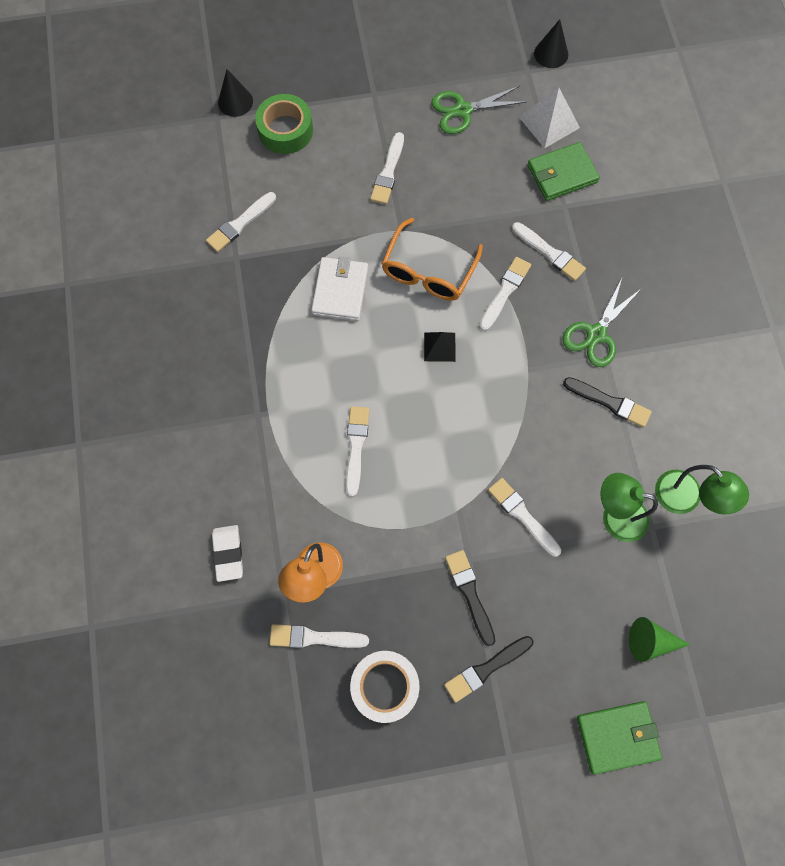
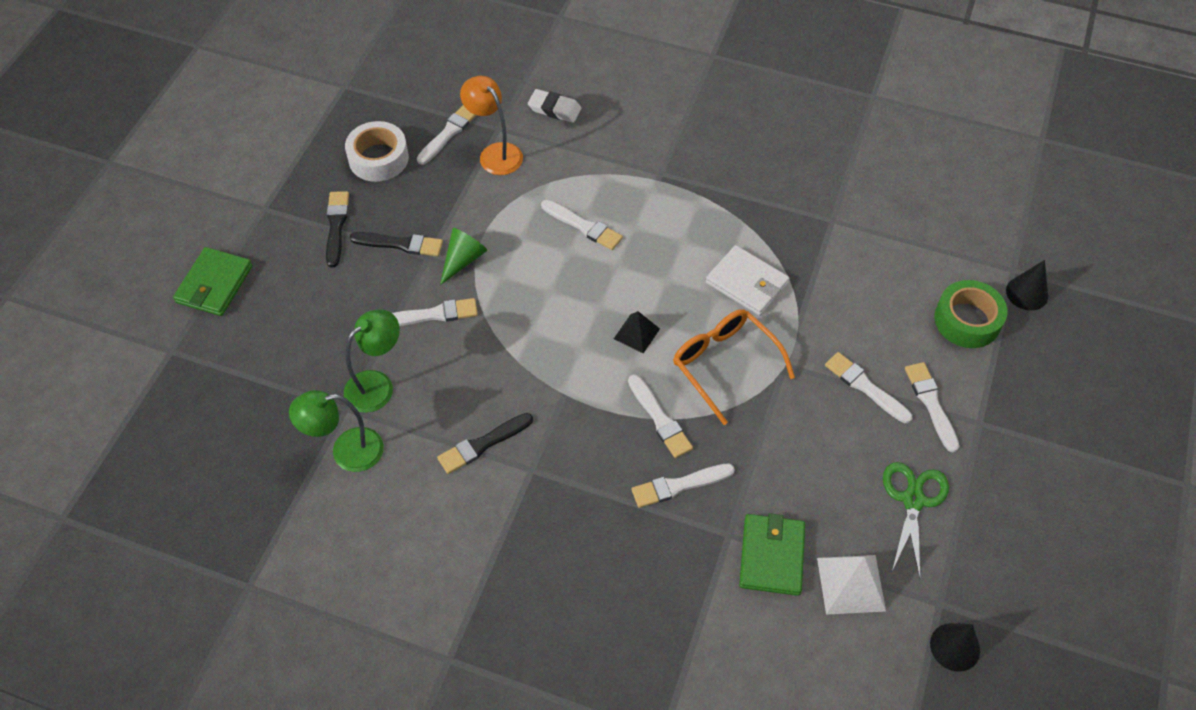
camera: 120 degrees right, 15 degrees down
white brush [206,192,276,252] -> white brush moved to [905,362,959,453]
green scissors [562,278,642,367] -> none
green cone [629,617,690,662] -> green cone moved to [440,228,487,285]

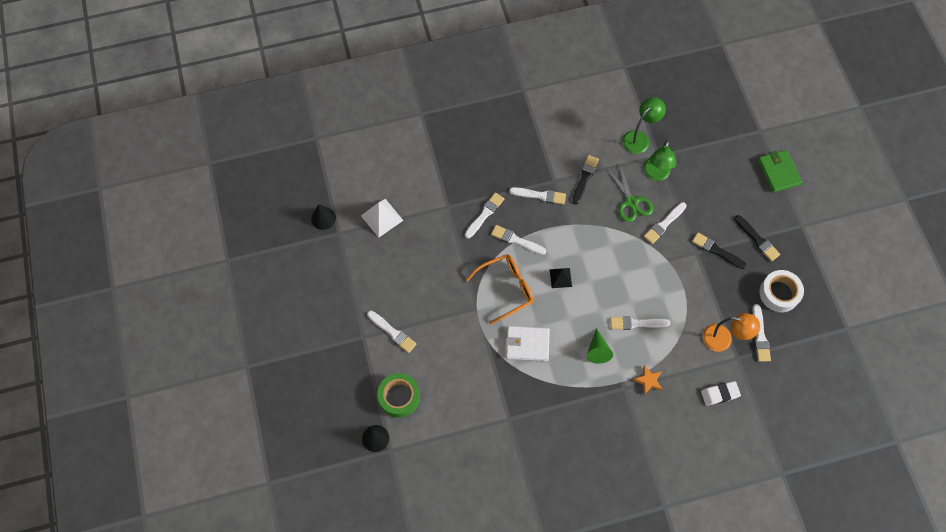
camera: 145 degrees right, 10 degrees up
black brush [350,232,443,256] -> black brush turned 60 degrees clockwise [692,232,746,269]
green cone [440,228,487,285] -> green cone moved to [587,328,613,364]
orange glasses [673,309,795,425] -> orange glasses turned 45 degrees counterclockwise [466,254,534,325]
green wallet [739,513,805,596] -> none
white brush [825,352,912,423] -> white brush moved to [509,187,566,205]
green scissors [883,462,949,578] -> green scissors moved to [607,165,653,222]
none -> orange star [633,365,662,395]

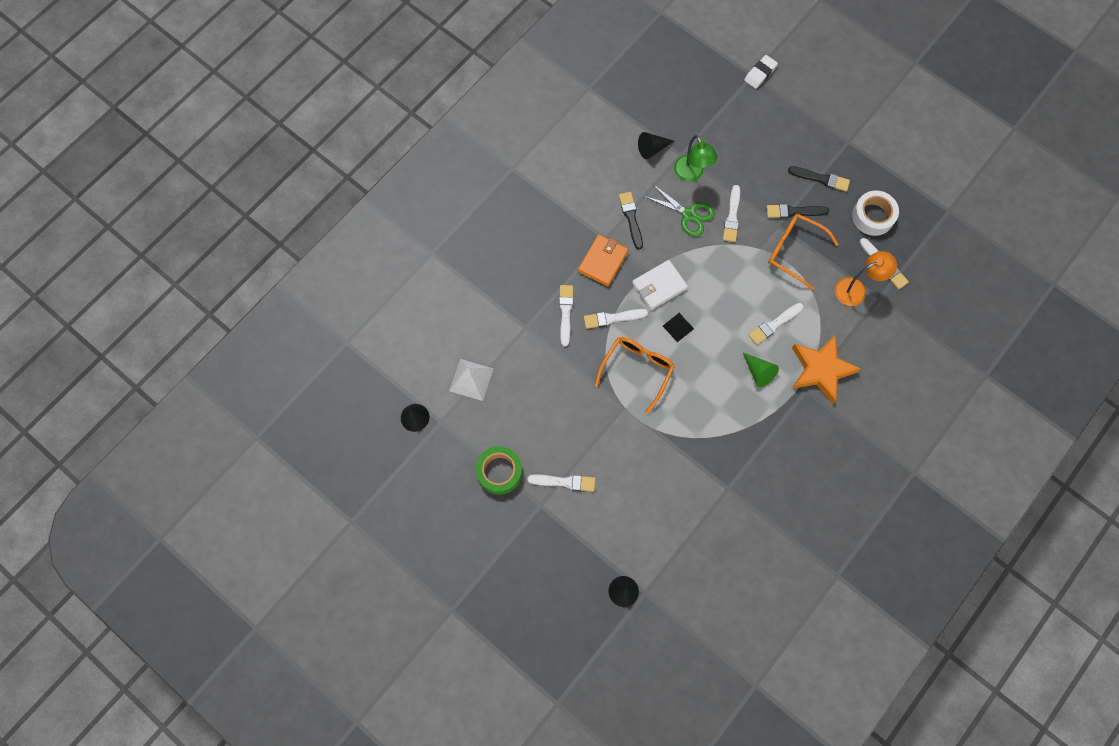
camera: 35 degrees left, 5 degrees up
green tape [377,373,420,418] -> green tape moved to [476,446,522,495]
white wallet [506,326,550,361] -> white wallet moved to [632,260,688,310]
white brush [509,187,566,205] -> orange wallet [578,234,629,287]
green lamp [622,97,666,154] -> black cone [638,132,674,159]
orange star [633,365,662,395] -> orange star [792,334,861,404], size x2.16
white eraser [701,381,741,406] -> white eraser moved to [744,55,778,89]
green wallet [758,150,802,193] -> none
none -> orange glasses [768,214,839,290]

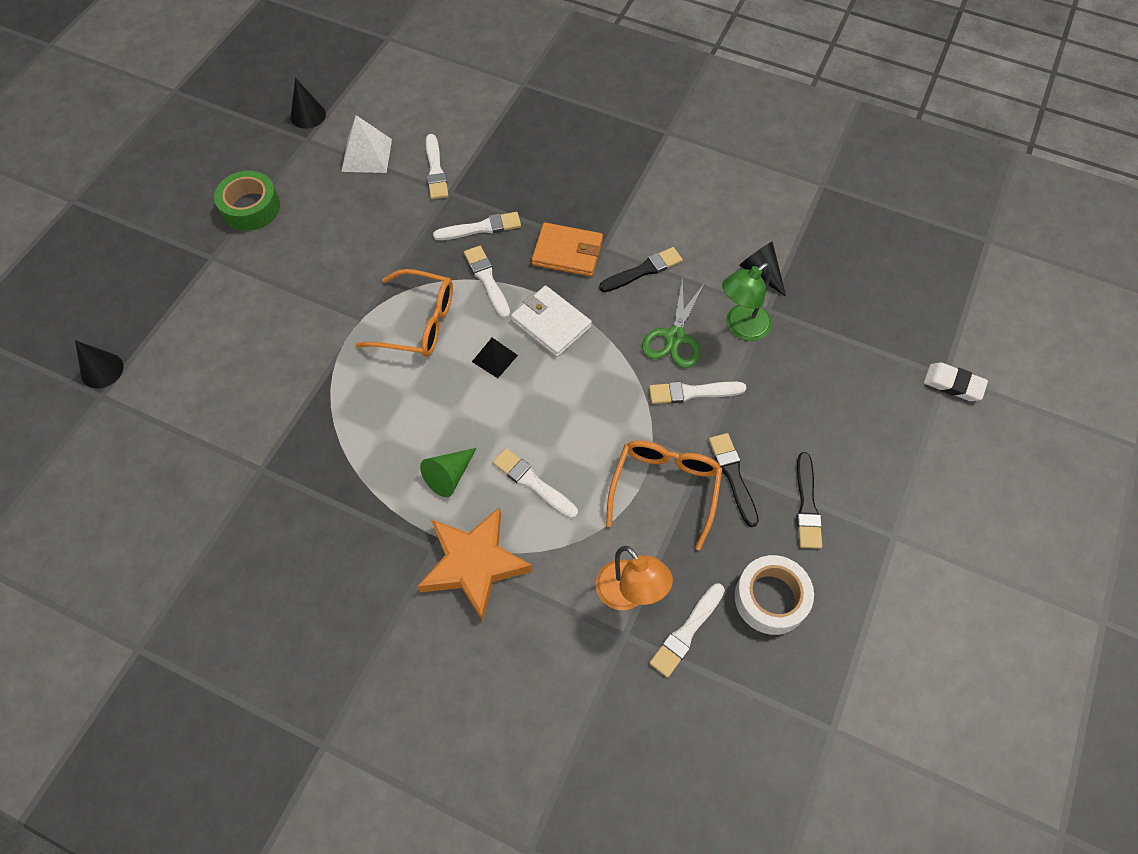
camera: 75 degrees right, 10 degrees down
white brush [527,475,595,492] -> white brush moved to [426,134,449,199]

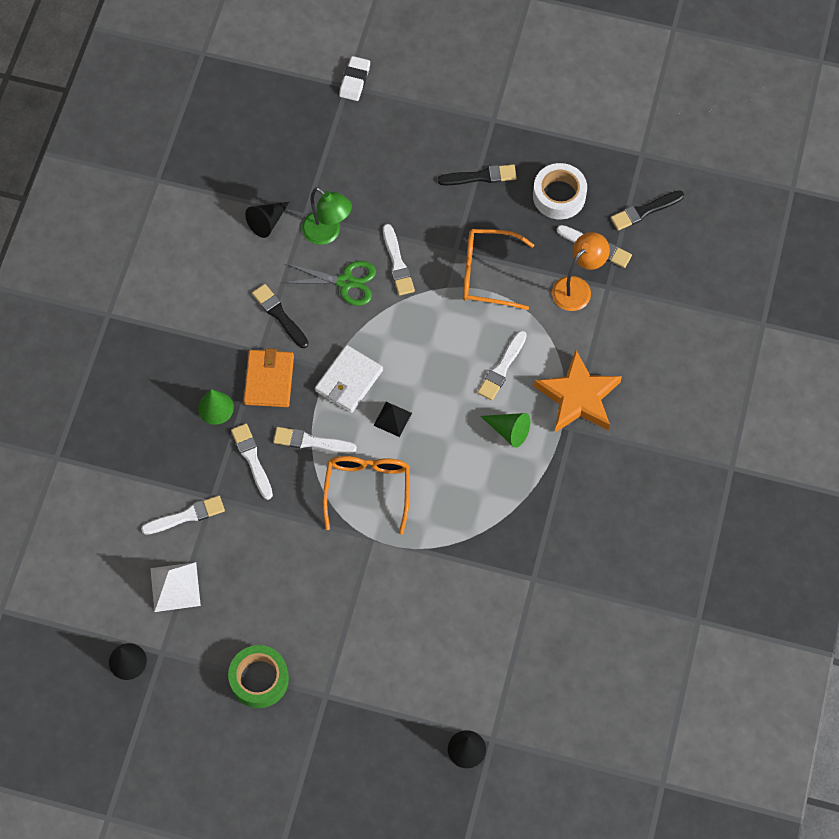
camera: 100 degrees left, 5 degrees up
white brush [464,246,510,319] -> white brush turned 45 degrees clockwise [273,427,357,454]
black brush [709,433,759,527] -> black brush moved to [610,190,684,231]
none -> green cone [198,389,234,425]

